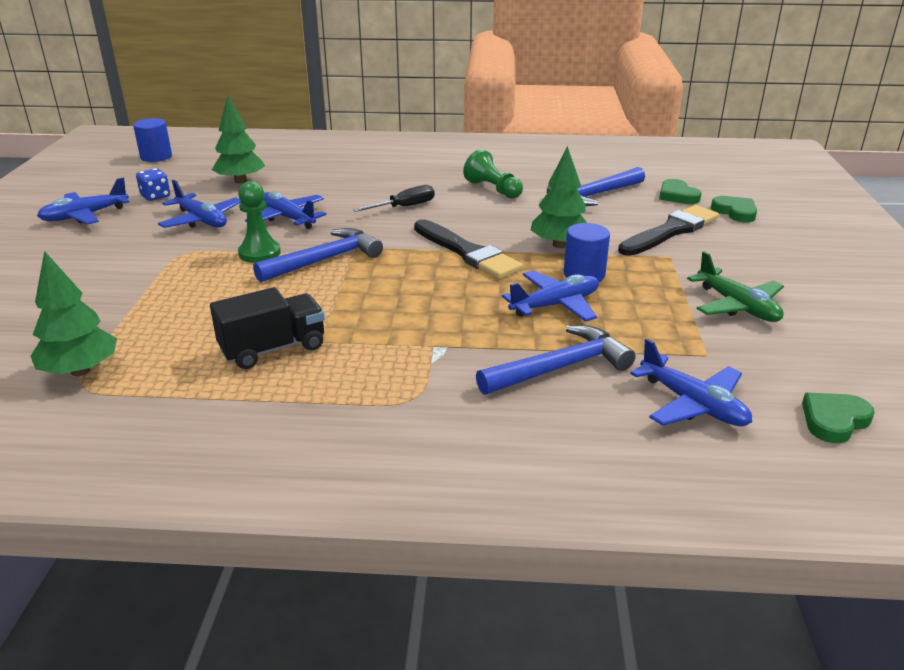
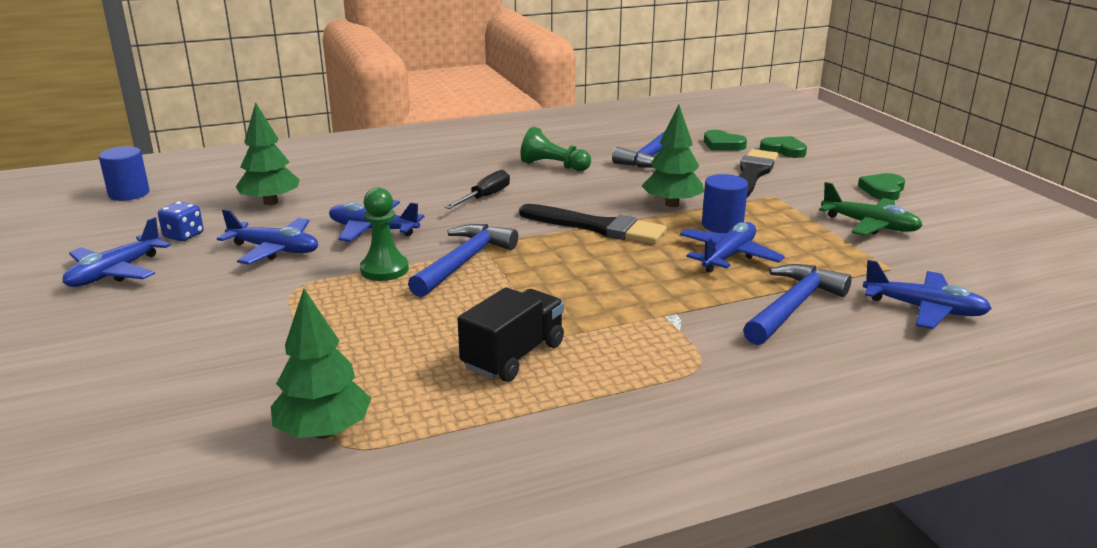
camera: 25 degrees left, 5 degrees down
green heart [802,392,875,443] -> green heart moved to [858,173,905,200]

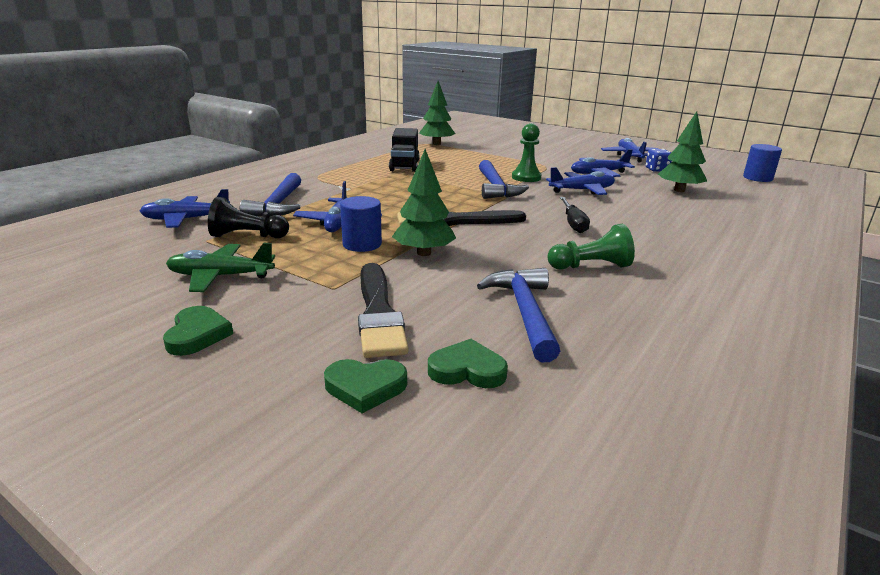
camera: 145 degrees right, 0 degrees up
none -> black pawn [208,197,289,238]

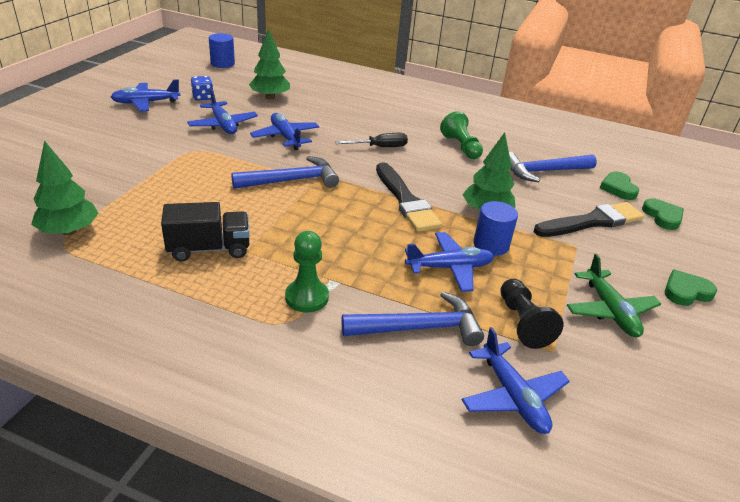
camera: 105 degrees left, 10 degrees up
green pawn [512,123,542,182] -> green pawn moved to [285,231,329,313]

